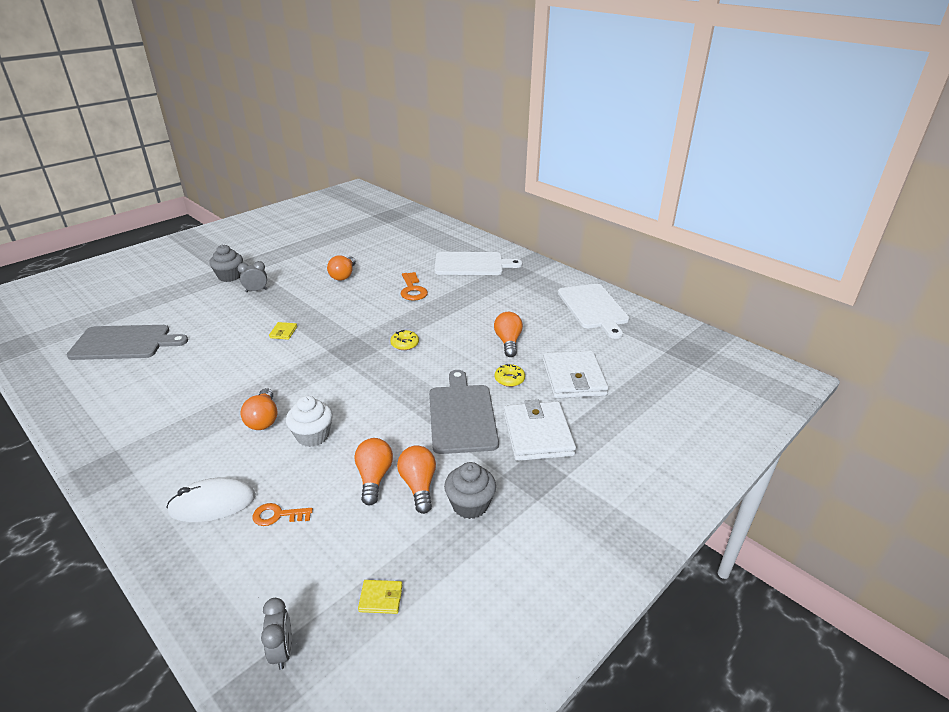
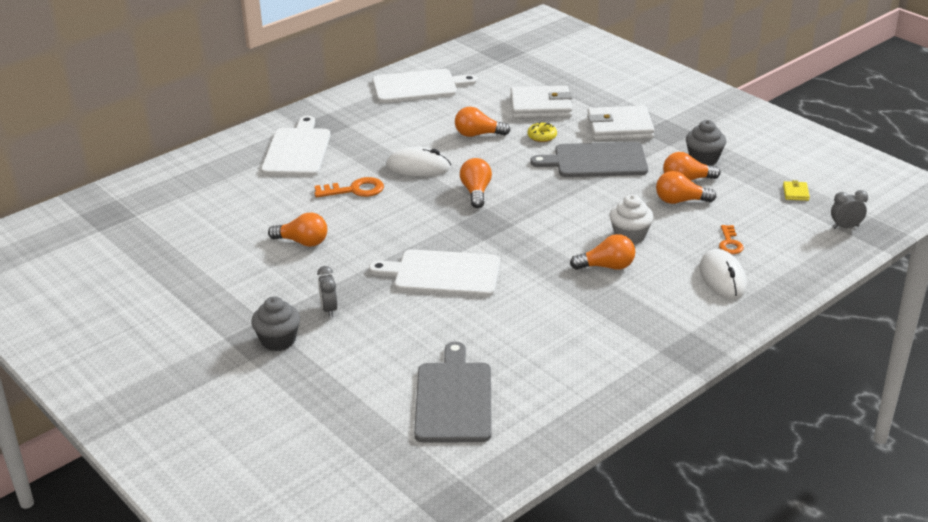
camera: 85 degrees left, 0 degrees up
yellow wallet [269,322,297,340] -> white cutting board [369,249,500,297]
yellow donut [390,330,419,350] -> orange light bulb [460,158,492,208]
none -> white mouse [387,147,451,176]

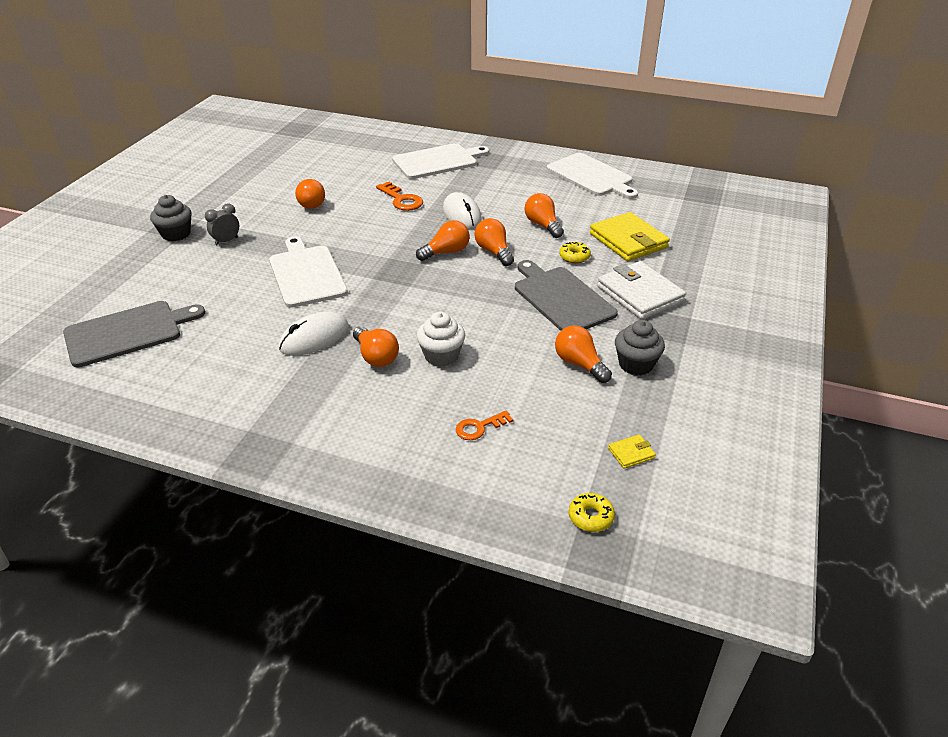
camera: 60 degrees right, 5 degrees up
white wallet [510,86,573,119] -> yellow wallet [590,212,670,261]
orange light bulb [656,171,716,204] -> orange light bulb moved to [474,218,514,266]
white mouse [700,249,747,299] -> white mouse moved to [279,311,349,356]
grey clock [831,190,868,229] -> yellow donut [569,493,615,532]

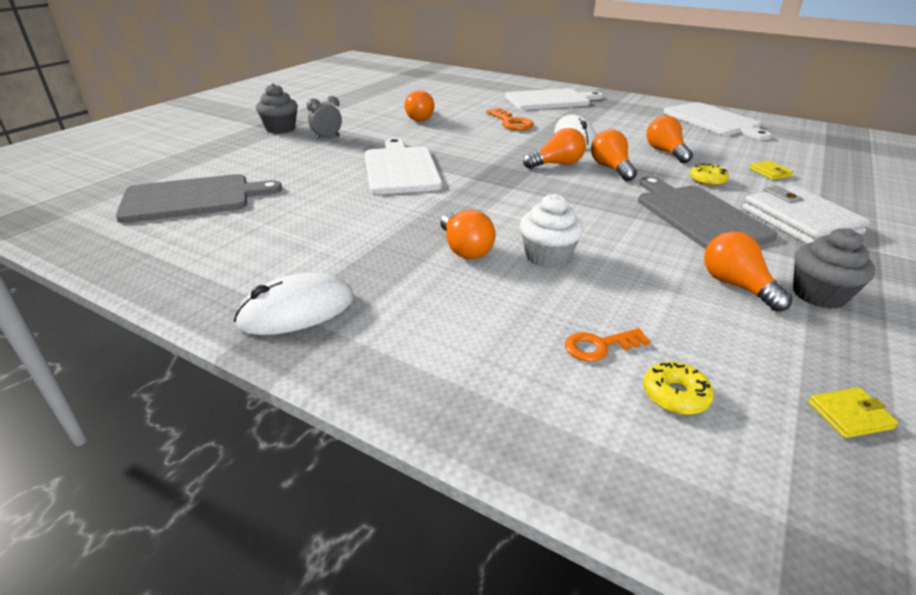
camera: 10 degrees right, 5 degrees down
white mouse [279,311,349,356] -> white mouse moved to [234,273,354,335]
yellow donut [569,493,615,532] -> yellow donut moved to [643,362,714,415]
yellow wallet [590,212,670,261] -> yellow wallet [750,161,794,180], size x0.42

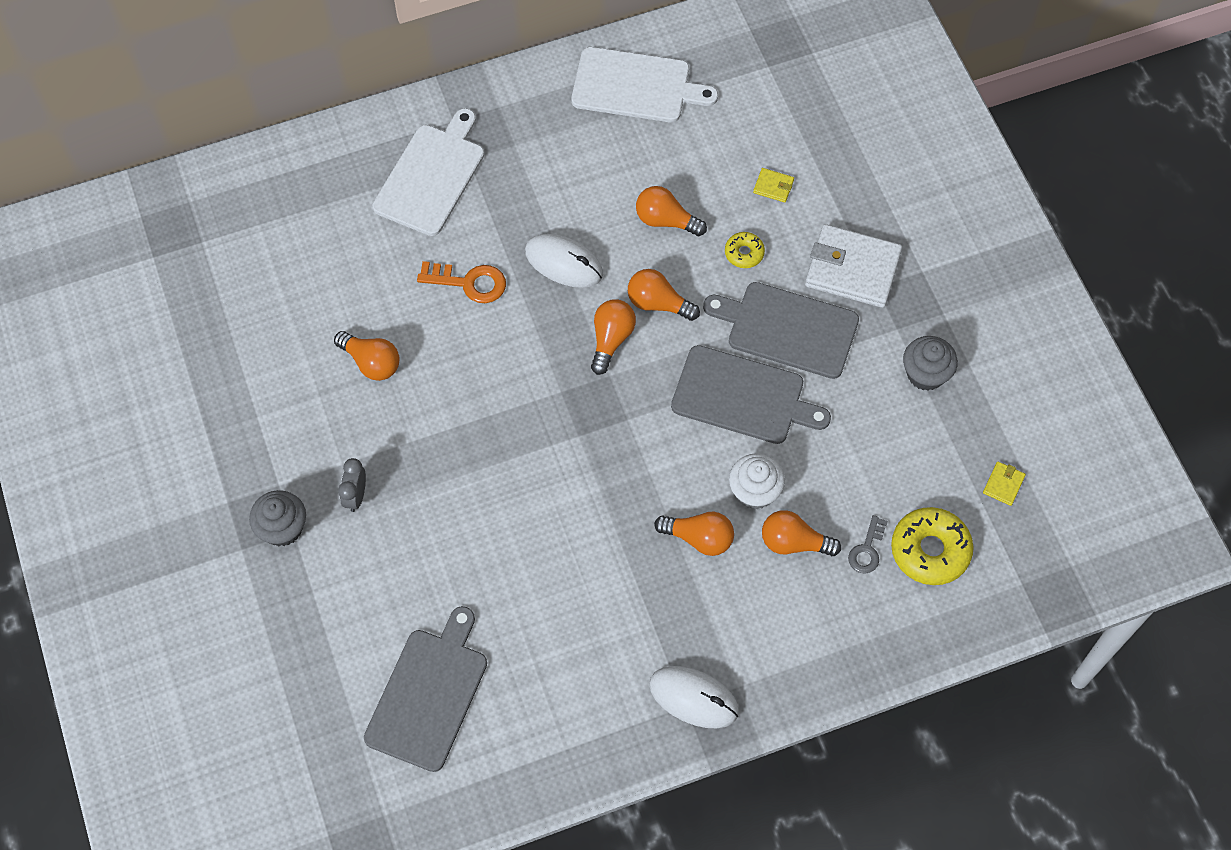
camera: 50 degrees left, 30 degrees up
white mouse [234,273,354,335] -> white mouse turned 75 degrees counterclockwise [649,666,739,728]
white cutting board [365,138,442,194] -> none
orange key [565,328,651,362] -> grey key [848,515,888,574]
yellow donut [643,362,714,415] -> yellow donut [891,507,974,585], size x1.88
orange light bulb [704,231,793,312] -> orange light bulb moved to [762,510,841,556]
none -> grey cutting board [671,345,831,444]

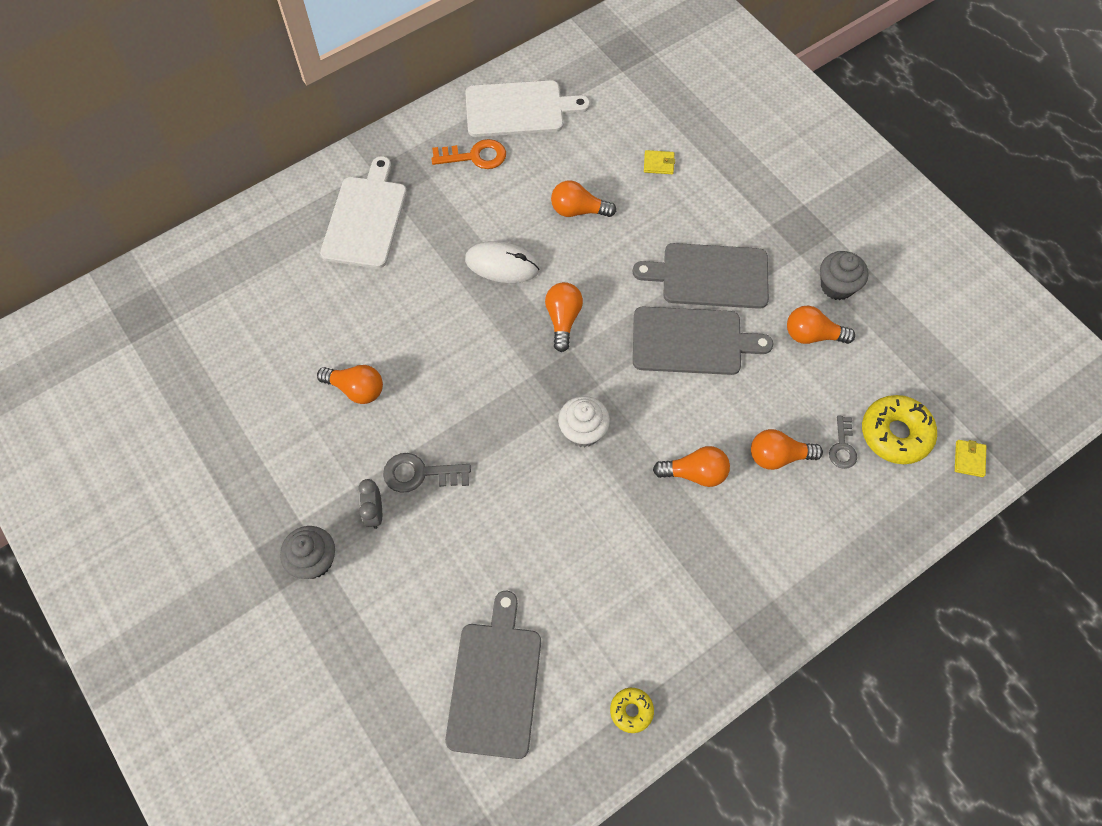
camera: 15 degrees left, 0 degrees up
orange key [417,261,506,303] -> orange key moved to [431,139,506,169]
orange light bulb [628,269,700,321] -> orange light bulb moved to [787,306,855,344]
white mouse [649,666,739,728] -> none
yellow donut [725,232,765,268] -> yellow donut moved to [610,688,654,733]
white cupcake [729,453,785,509] -> white cupcake moved to [558,396,610,447]
white wallet [805,224,902,308] -> none
yellow wallet [983,462,1026,506] -> yellow wallet moved to [955,440,986,477]
none -> grey key [383,453,471,493]

